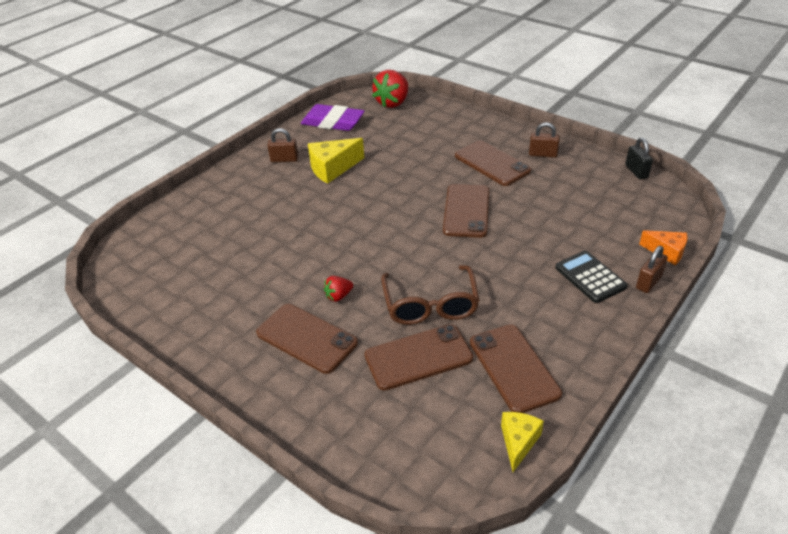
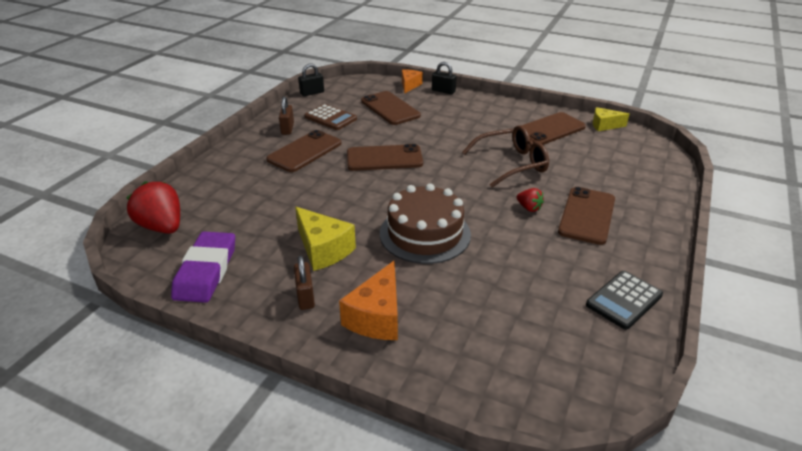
camera: 105 degrees left, 5 degrees down
brown phone [364,324,473,391] -> brown phone moved to [361,91,421,125]
red strawberry [372,70,408,108] -> red strawberry turned 150 degrees counterclockwise [127,181,180,234]
black calculator [555,251,628,303] -> black calculator moved to [586,271,663,330]
brown padlock [636,246,668,293] -> black padlock [432,62,457,95]
none -> brown calculator [304,104,357,130]
none -> orange cheese [339,261,398,340]
none -> brown cake [380,183,471,264]

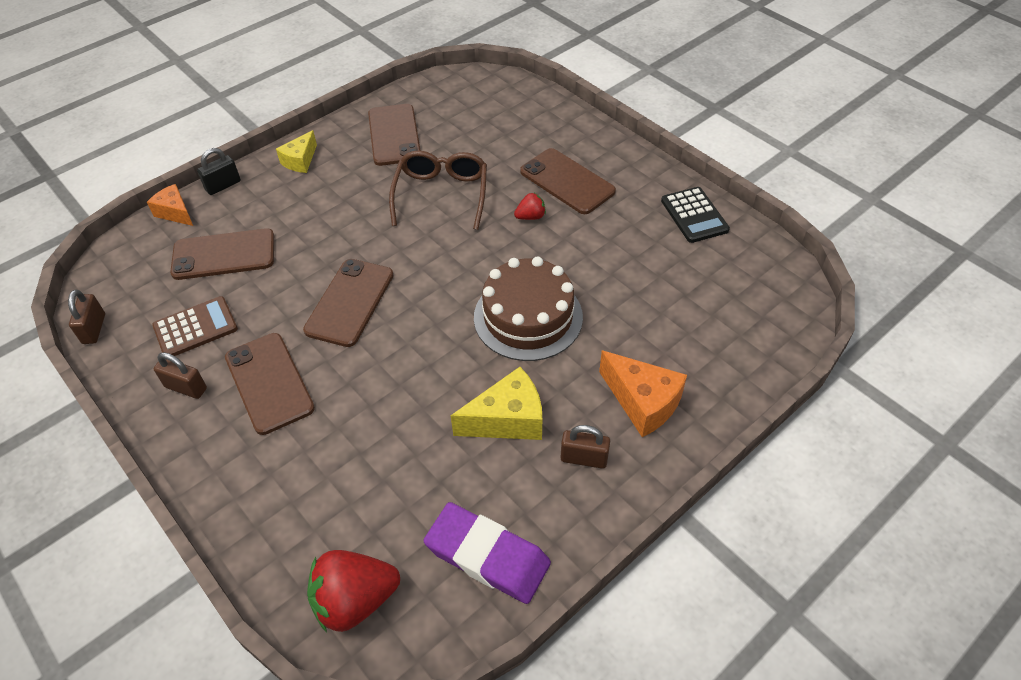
camera: 65 degrees left, 15 degrees up
black padlock [298,64,324,96] -> brown padlock [68,290,105,344]
yellow cheese [593,107,629,131] -> yellow cheese moved to [276,130,317,173]

